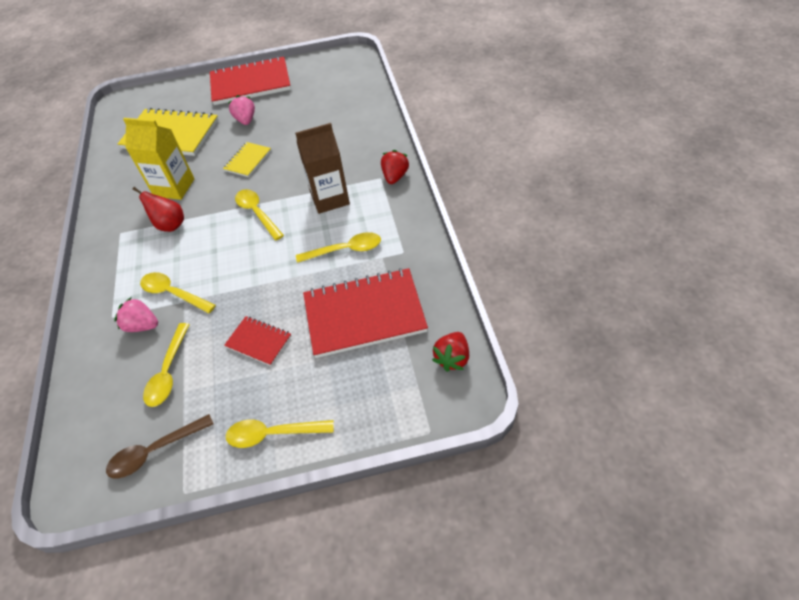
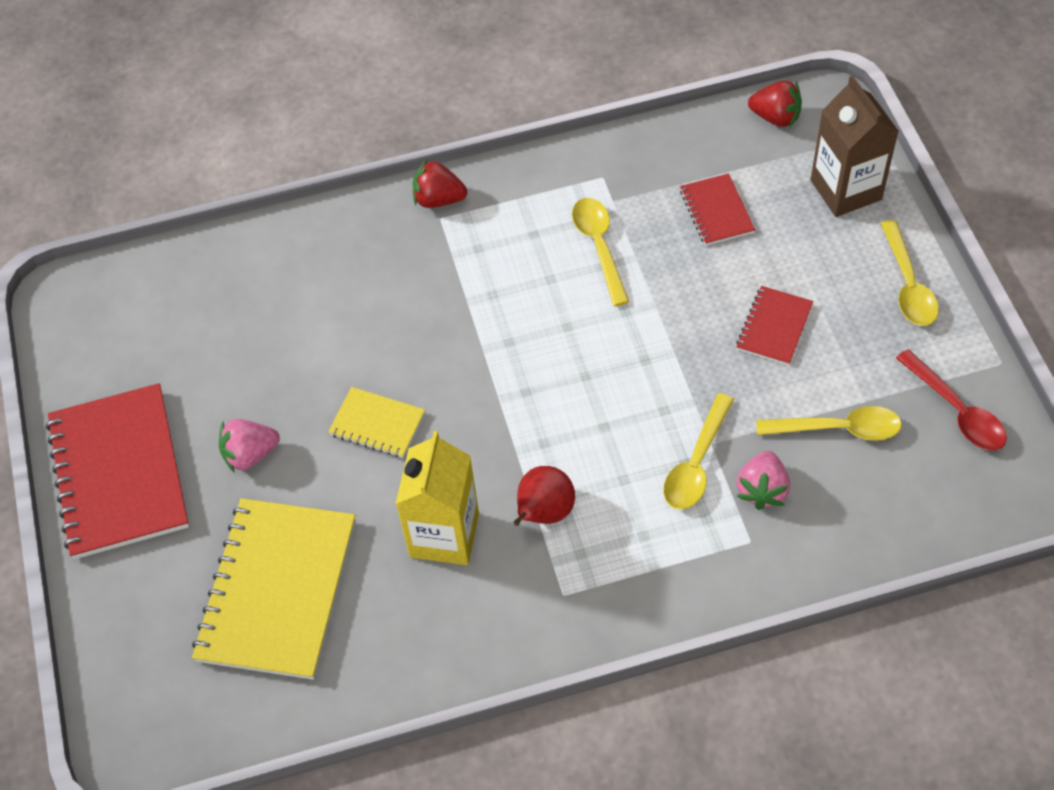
camera: 95 degrees left, 5 degrees up
brown spoon [106,414,213,479] -> red spoon [896,349,1007,450]
yellow spoon [235,189,284,240] -> none
brown carton [295,123,350,214] -> brown carton moved to [810,76,899,217]
red notebook [303,268,428,358] -> red notebook [680,173,755,246], size x0.49

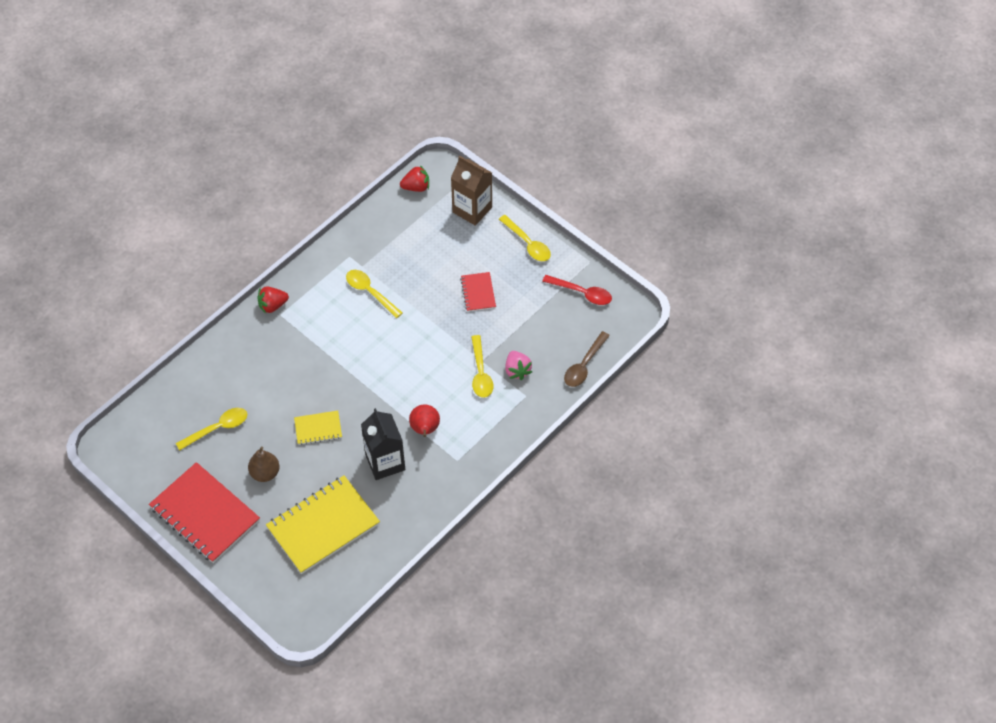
camera: 35 degrees left, 0 degrees up
yellow notebook [192,498,355,680] -> yellow notebook turned 75 degrees clockwise [266,475,380,574]
pink strawberry [219,419,280,473] -> brown pear [248,447,280,482]
yellow carton [396,431,479,565] -> black carton [361,408,405,480]
red notebook [680,173,755,246] -> none
yellow spoon [756,406,902,441] -> yellow spoon moved to [176,408,247,450]
none -> brown spoon [564,331,610,387]

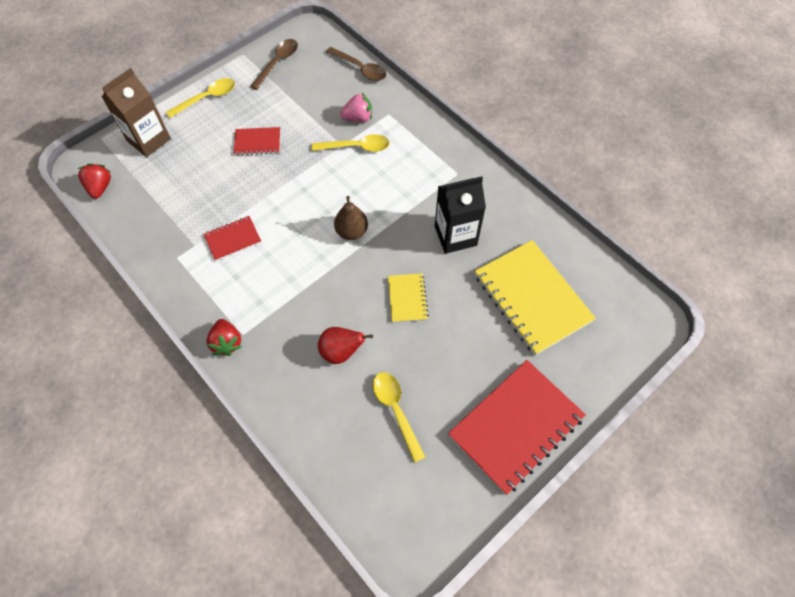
camera: 85 degrees left, 5 degrees up
brown pear [248,447,280,482] -> brown pear moved to [334,196,368,240]
yellow spoon [346,270,403,318] -> red notebook [204,216,261,261]
red pear [409,404,440,437] -> red pear moved to [318,327,373,364]
red spoon [542,275,612,305] -> brown spoon [250,39,298,90]

